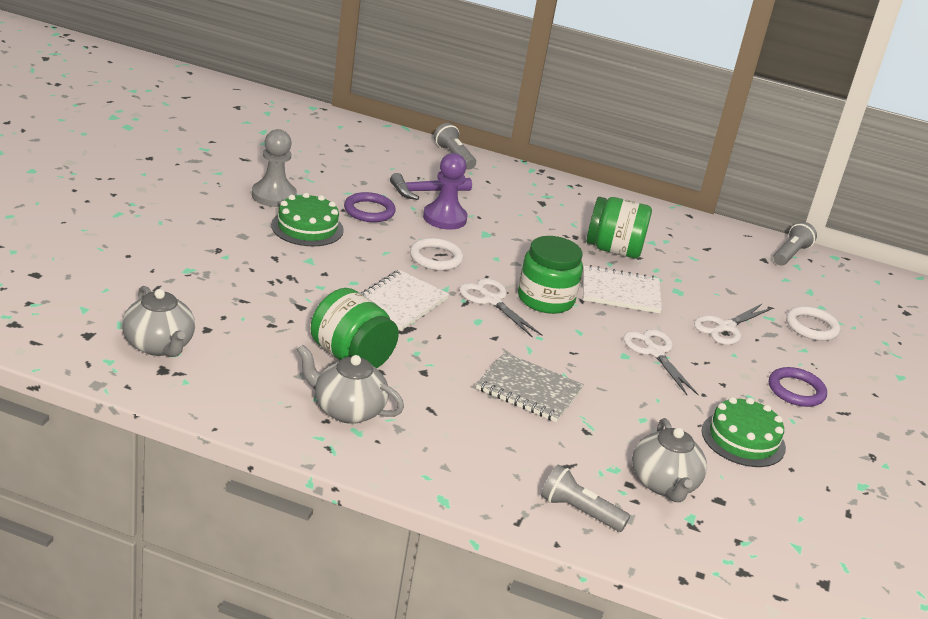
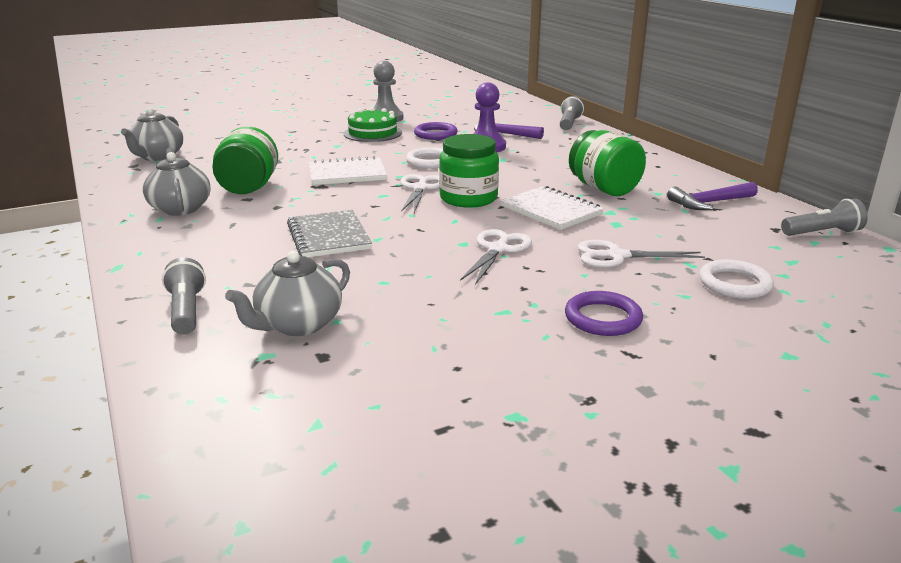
camera: 50 degrees right, 5 degrees down
green cake [702,397,786,467] -> none
none -> purple hammer [667,182,758,210]

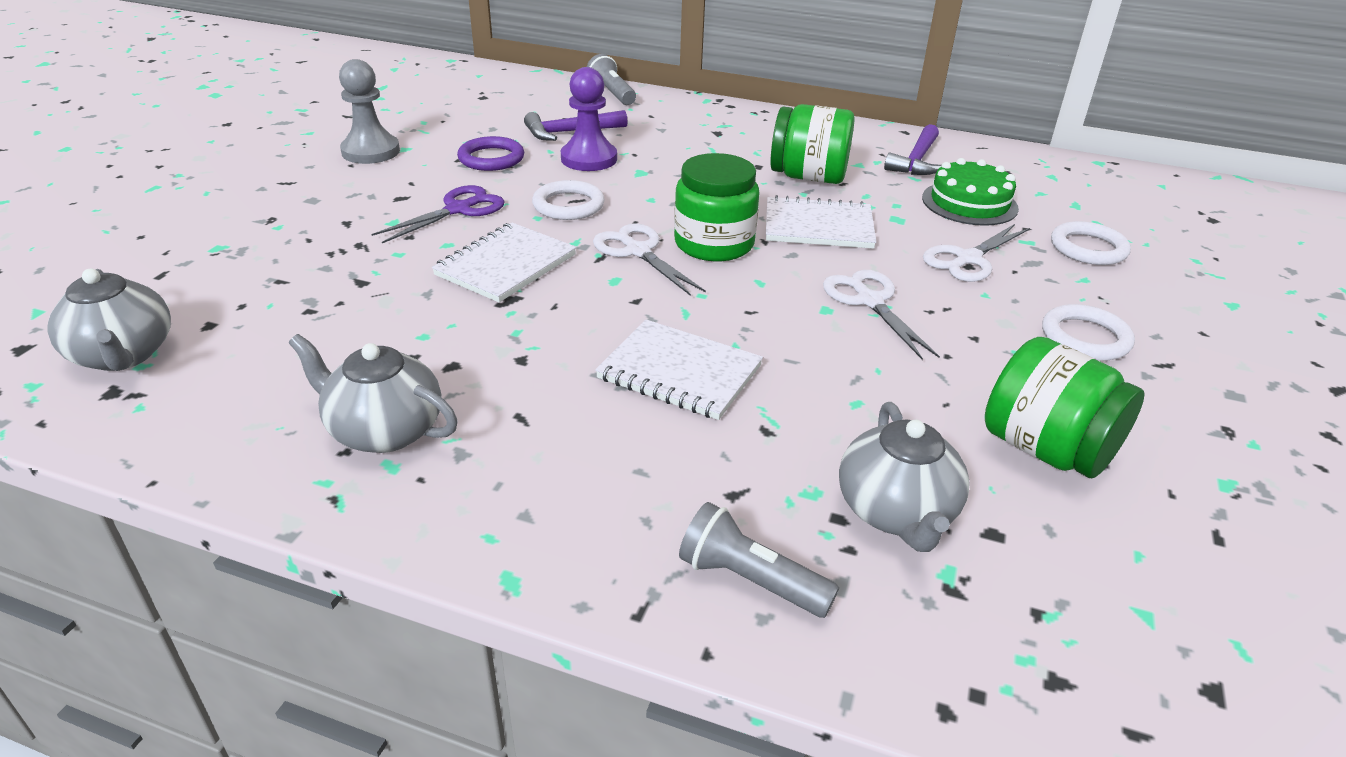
camera: 45 degrees left, 10 degrees up
green jar [212,127,278,194] -> green jar moved to [985,337,1144,478]
grey notebook [287,210,372,257] -> white notebook [595,320,763,420]
green cake [344,107,402,142] -> green cake moved to [922,158,1019,226]
purple ring [565,291,643,336] -> white ring [1042,304,1135,361]
grey flashlight [781,199,868,236] -> none
none -> purple scissors [371,185,505,243]

